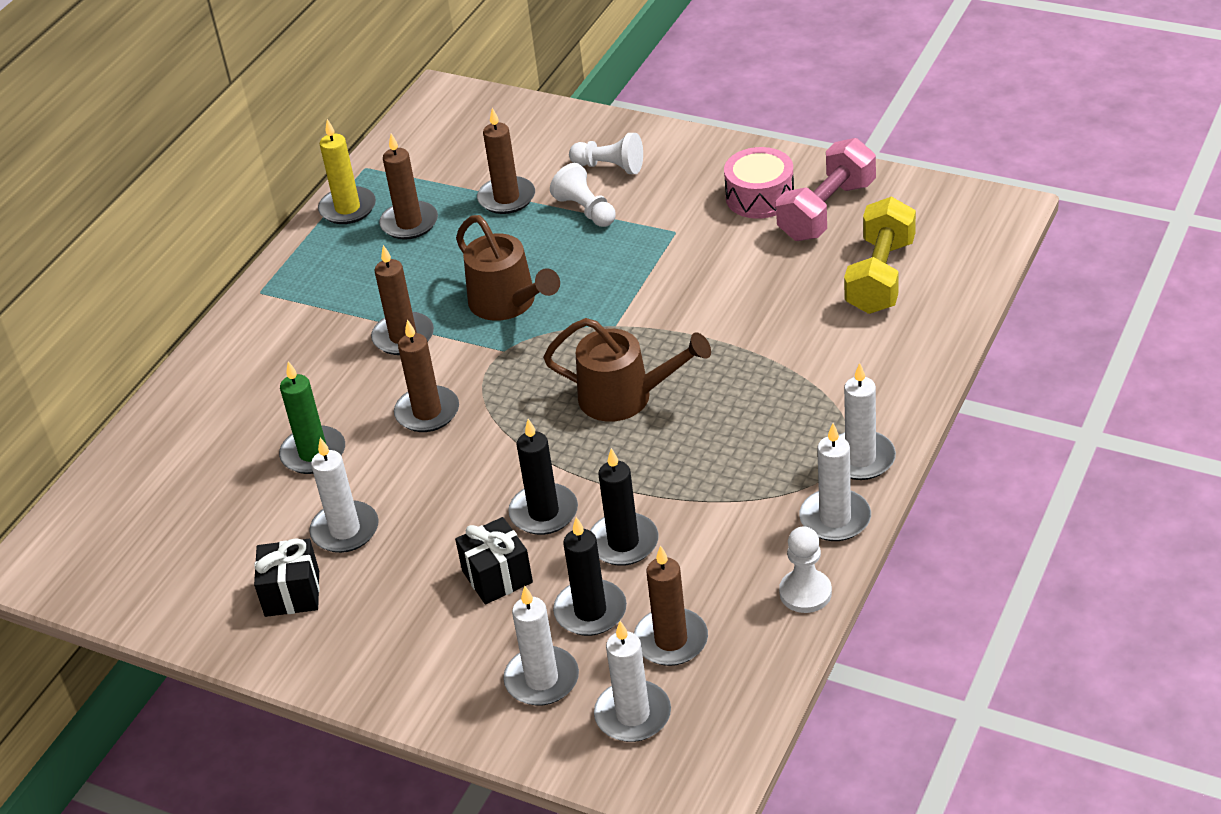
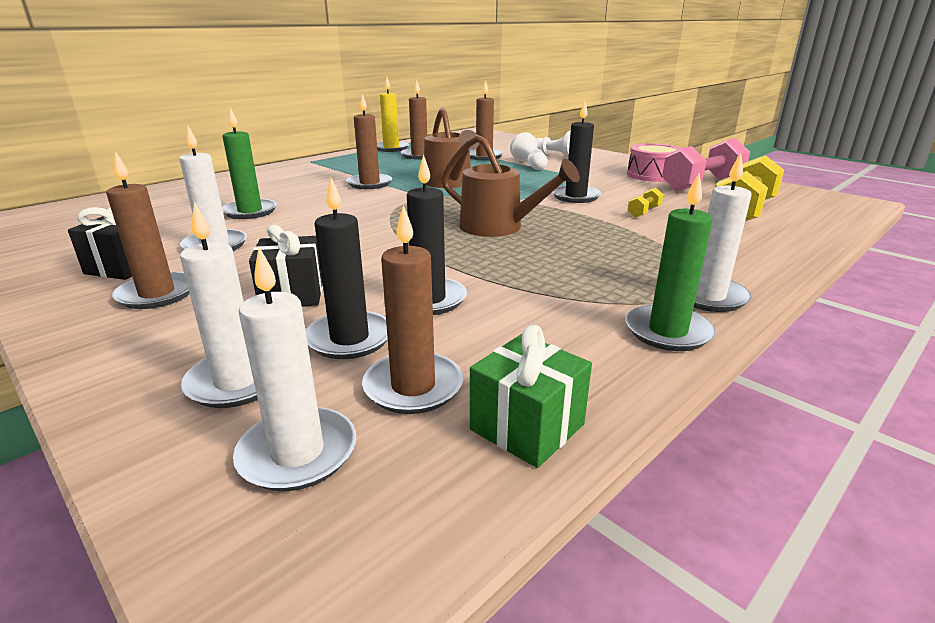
camera: 15 degrees right, 15 degrees down
brown candle [394,319,459,432] -> brown candle moved to [106,151,190,309]
black candle [508,419,578,535] -> black candle moved to [552,101,601,203]
white pawn [779,526,832,613] -> none
white candle [799,423,871,541] -> green candle [625,173,715,351]
none -> green gift [470,325,592,468]
none -> yellow dumbbell [627,188,663,218]

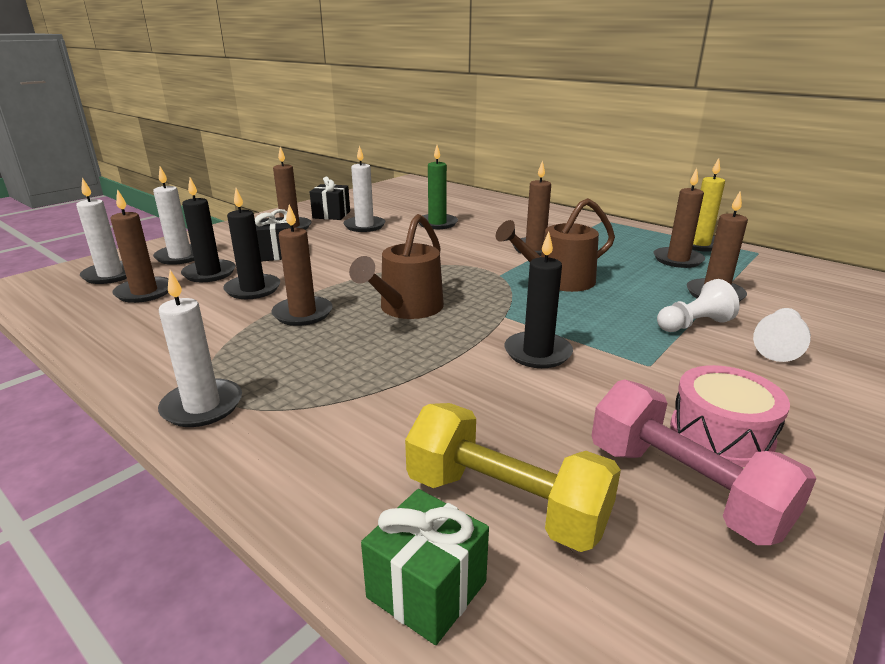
camera: 85 degrees right, 0 degrees up
green gift [470,325,592,468] -> green gift moved to [361,489,489,645]
green candle [625,173,715,351] -> none
yellow dumbbell [627,188,663,218] -> none
none -> brown candle [271,204,332,326]

